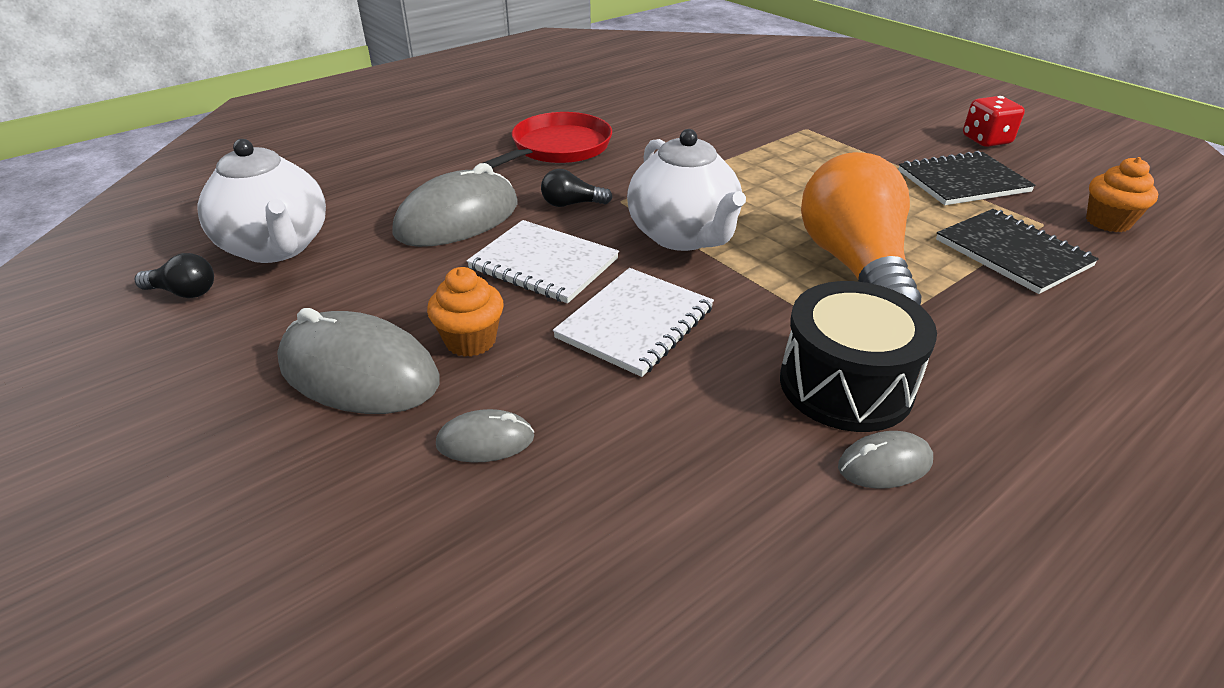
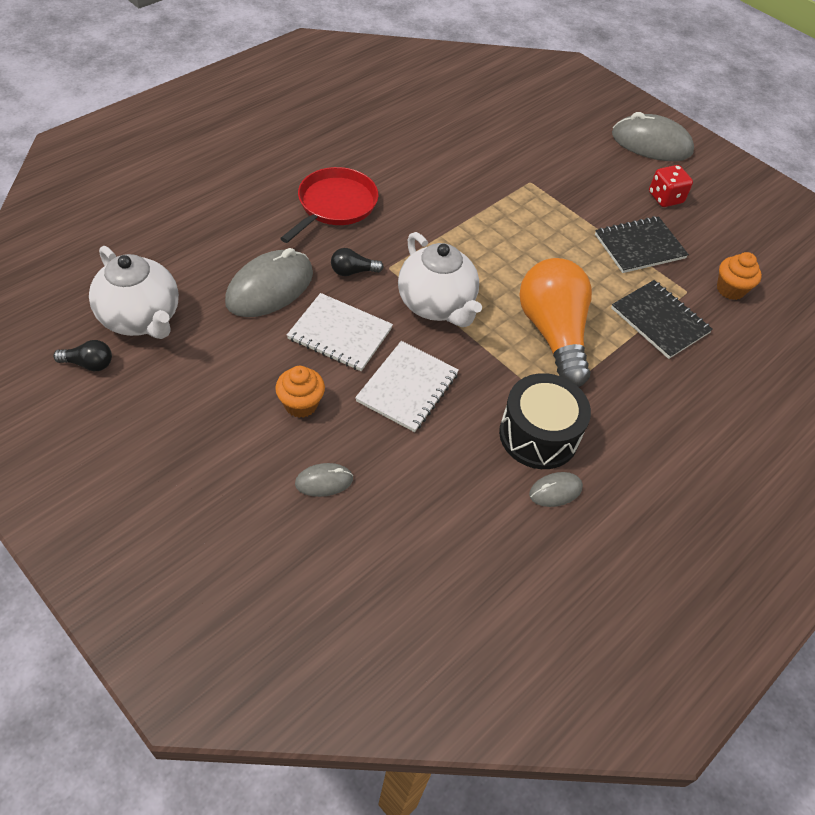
camera: 10 degrees left, 15 degrees up
grey mouse [277,308,440,414] -> grey mouse moved to [612,112,694,161]

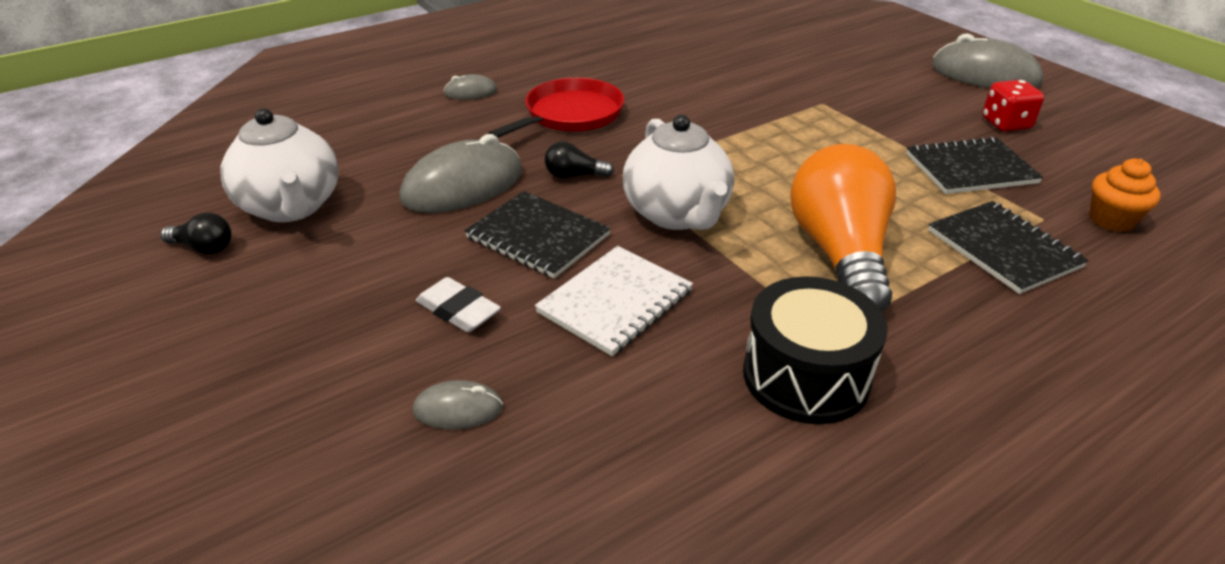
camera: 15 degrees right, 15 degrees down
orange cupcake [275,366,325,418] -> white eraser [416,277,501,332]
white notebook [287,293,393,371] -> black notebook [464,191,611,278]
grey mouse [529,472,583,507] -> grey mouse moved to [444,74,497,100]

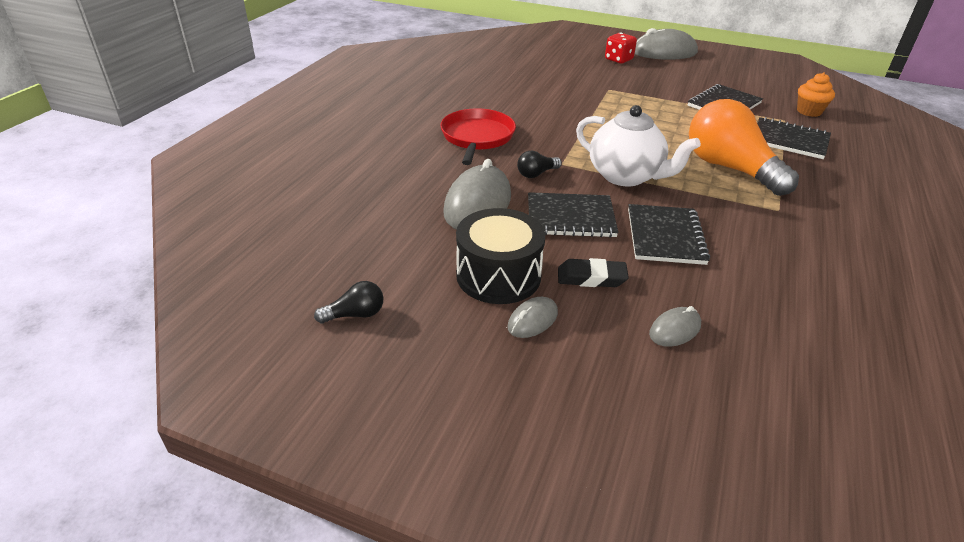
camera: 35 degrees left, 0 degrees up
white teapot [221,108,339,222] -> none
white eraser [416,277,501,332] -> black eraser [558,258,629,287]
grey mouse [444,74,497,100] -> grey mouse moved to [507,297,558,338]
white notebook [535,246,693,356] -> black notebook [628,204,710,265]
black drum [743,276,888,424] -> black drum moved to [456,208,545,304]
red dice [982,80,1044,131] -> red dice moved to [605,33,637,64]

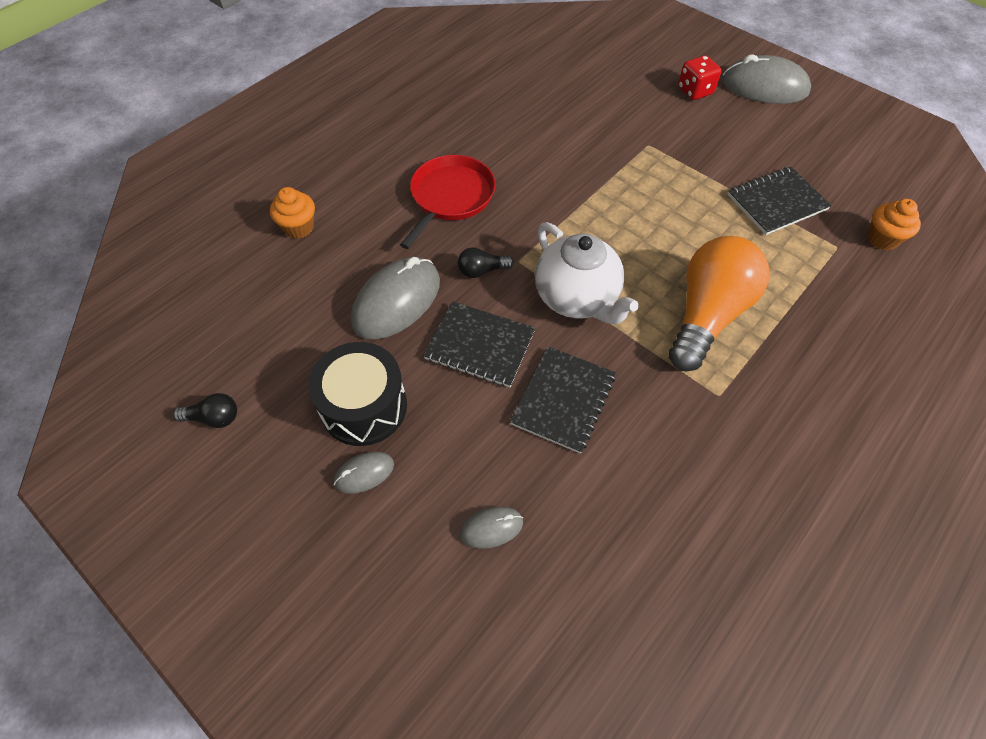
camera: 20 degrees right, 20 degrees up
black eraser [558,258,629,287] -> none
orange light bulb [689,99,799,196] -> orange light bulb turned 45 degrees clockwise [669,236,769,371]
black notebook [757,117,831,159] -> none
none -> orange cupcake [270,187,315,239]

